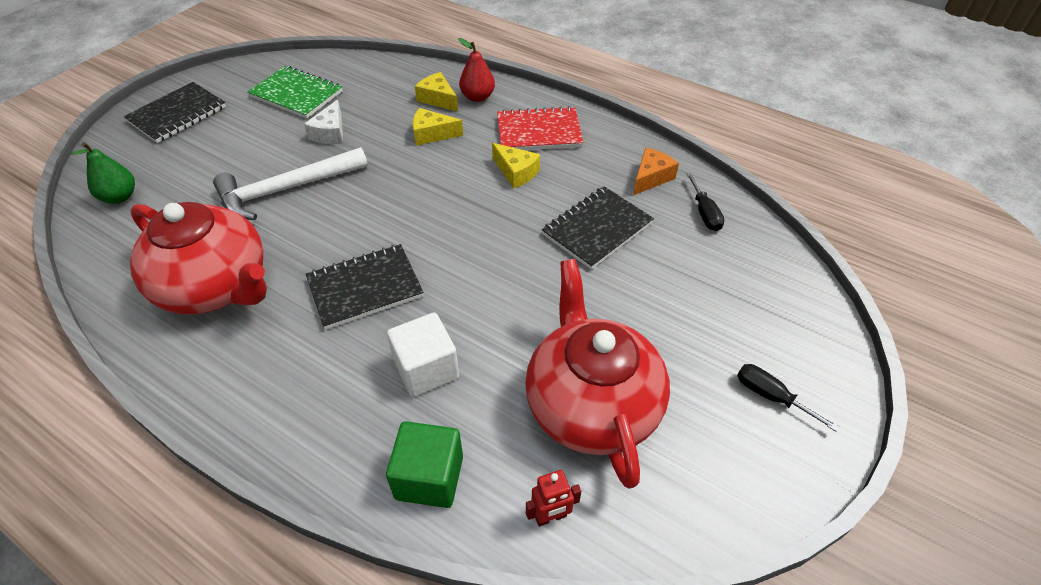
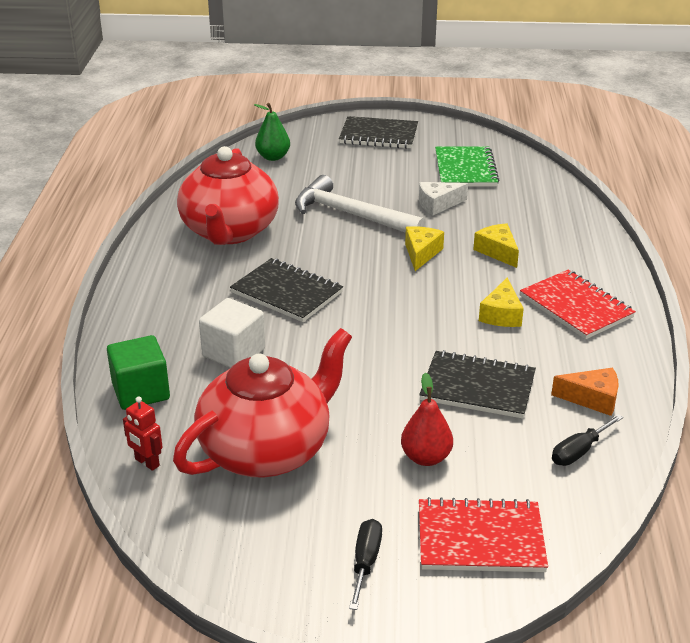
camera: 60 degrees right, 15 degrees down
yellow cheese [415,72,458,112] -> yellow cheese moved to [405,226,444,271]
red pear [458,38,495,102] -> red pear moved to [401,372,453,466]
none -> red notebook [419,497,548,572]

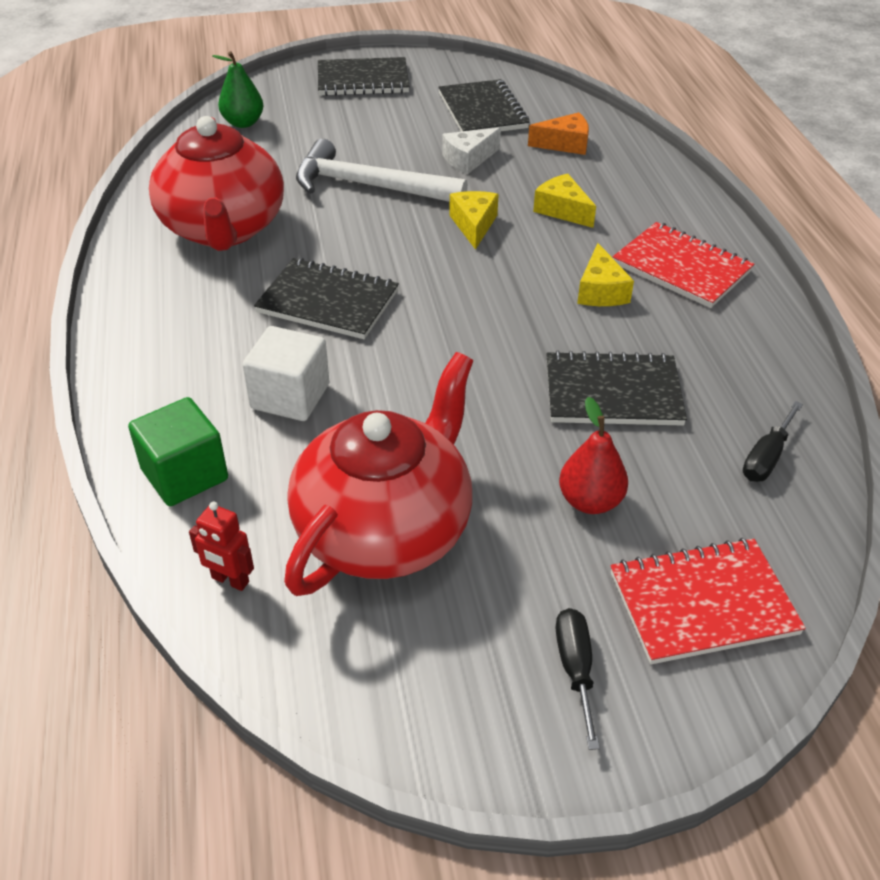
camera: 15 degrees left, 10 degrees up
green notebook [435,146,500,187] -> black notebook [438,79,530,132]
orange cheese [551,368,619,416] -> orange cheese moved to [528,112,589,155]

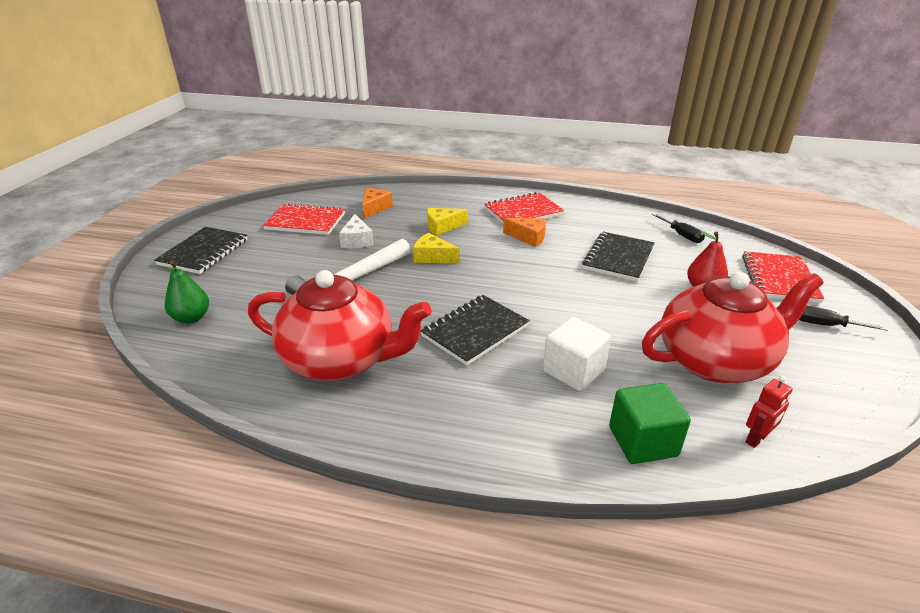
camera: 65 degrees left, 10 degrees down
red teapot [284,352,473,596] -> red teapot turned 105 degrees clockwise [642,272,823,383]
black notebook [438,79,530,132] -> red notebook [263,203,345,235]
yellow cheese [577,243,634,306] -> orange cheese [503,218,546,247]

